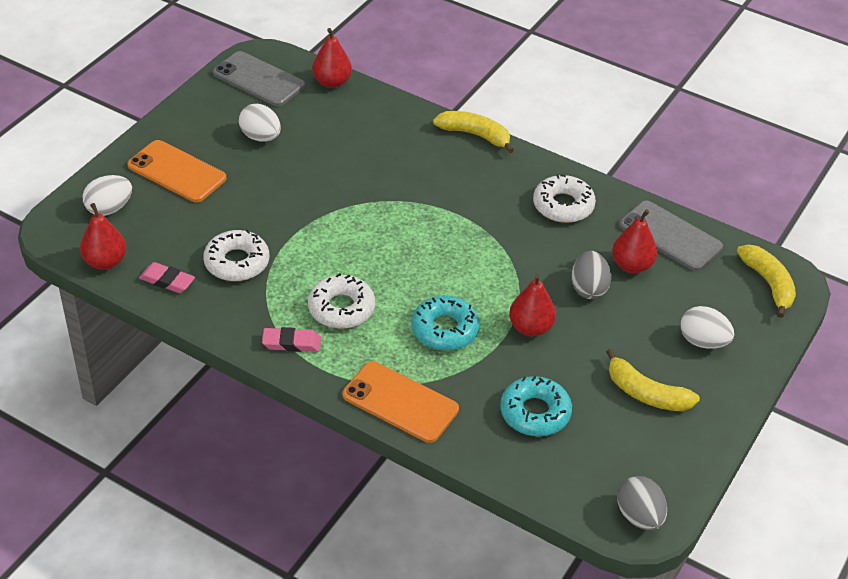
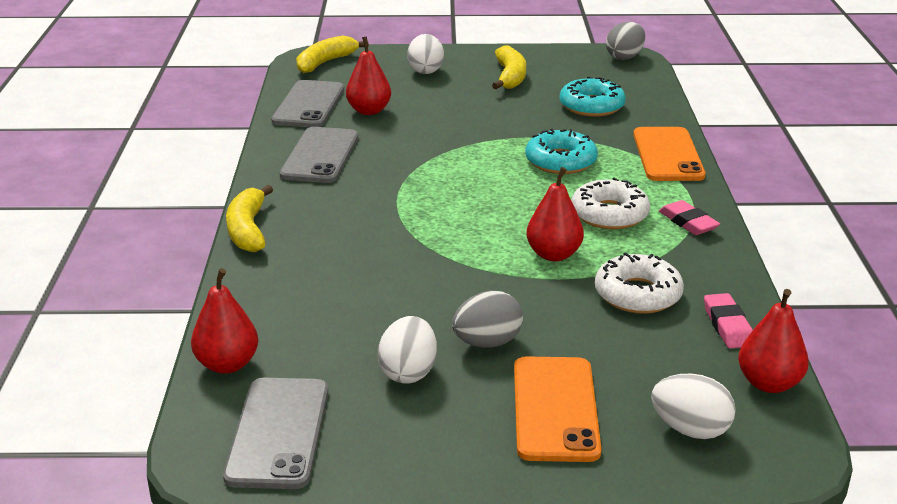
camera: 120 degrees left, 15 degrees down
red pear [509,274,556,336] -> red pear moved to [526,167,584,261]
white donut [533,174,596,223] -> grey phone [279,127,359,183]
grey egg [571,251,611,299] -> grey egg moved to [452,291,523,348]

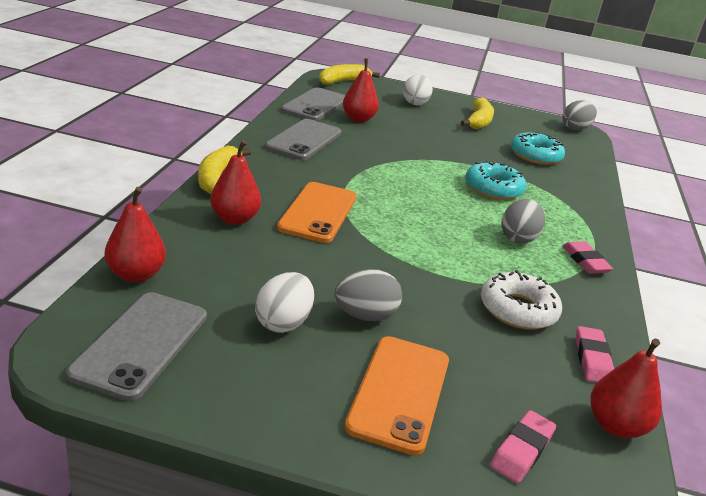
camera: 10 degrees right, 0 degrees up
red pear [526,167,584,261] -> red pear moved to [210,140,261,225]
white donut [571,178,650,229] -> grey egg [501,199,545,243]
orange phone [633,127,706,181] -> orange phone moved to [277,182,356,243]
white egg [651,374,736,439] -> pink eraser [490,410,556,483]

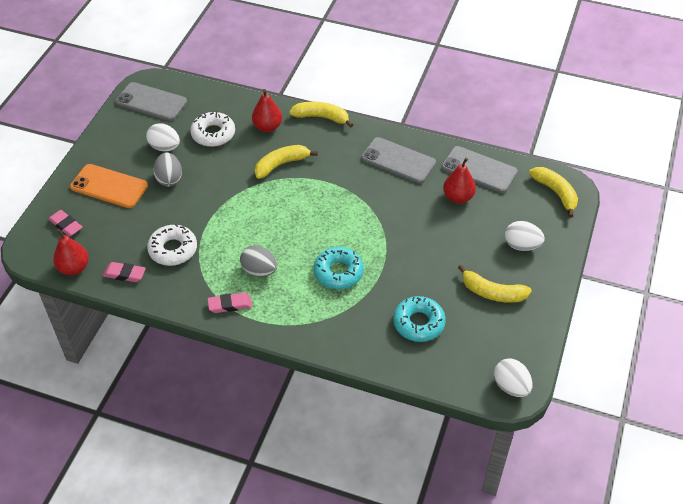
camera: 100 degrees right, 20 degrees up
red pear [105,187,166,282] -> none
orange phone [277,182,356,243] -> yellow banana [255,145,318,179]
grey egg [563,100,597,130] -> white egg [494,358,533,397]
none -> white donut [190,111,235,147]

